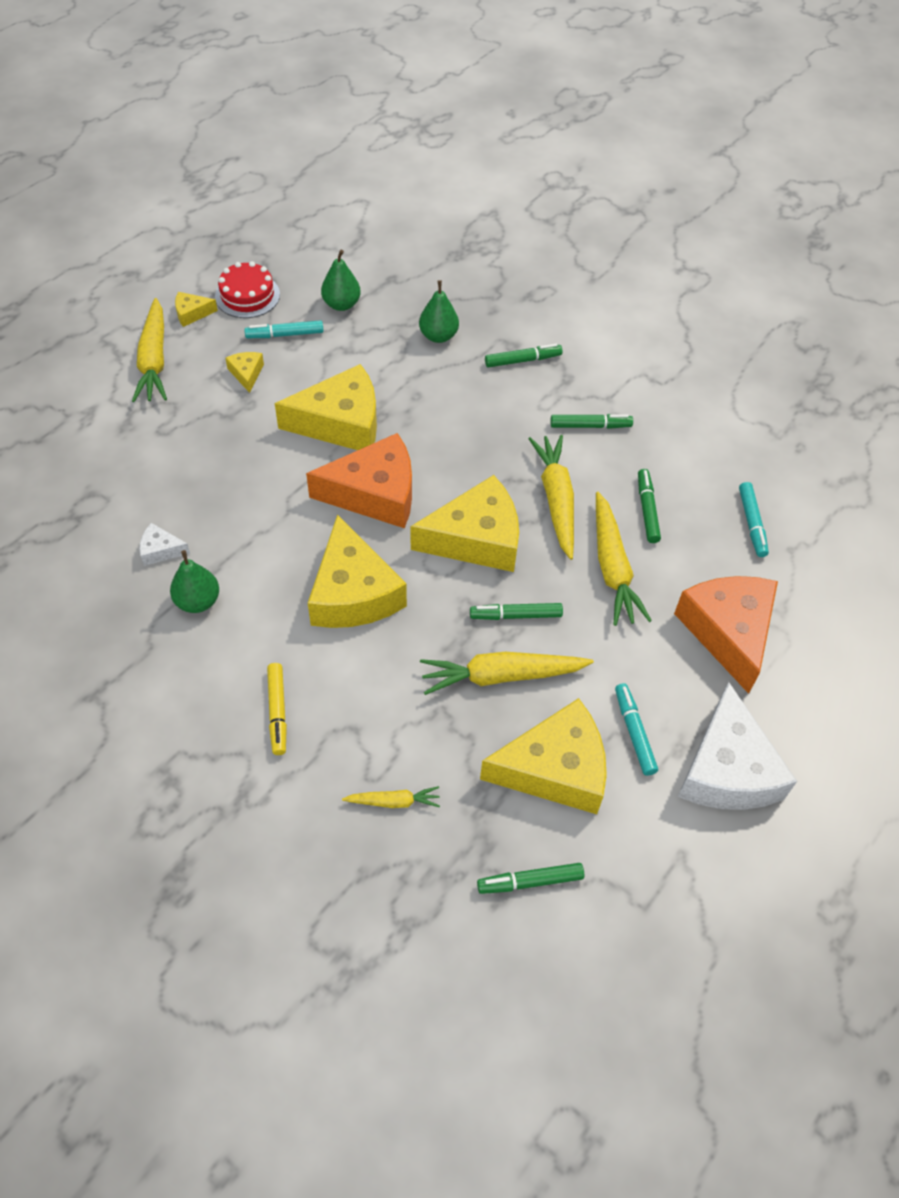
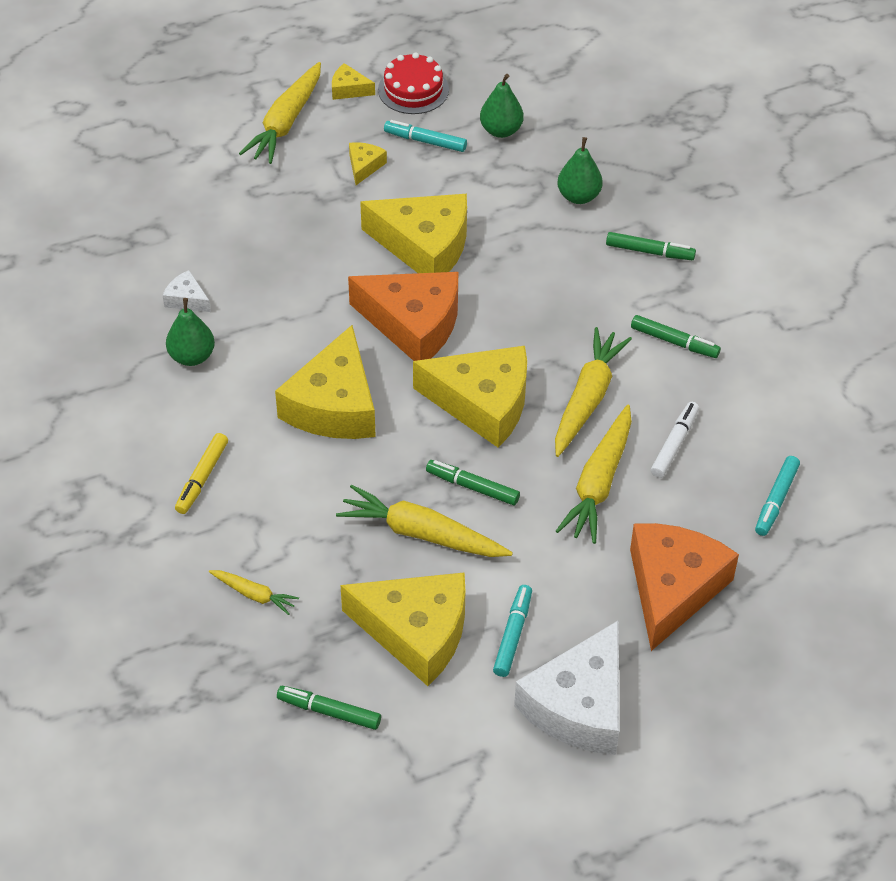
camera: 30 degrees right, 5 degrees down
green marker [638,469,661,543] -> white marker [651,402,699,478]

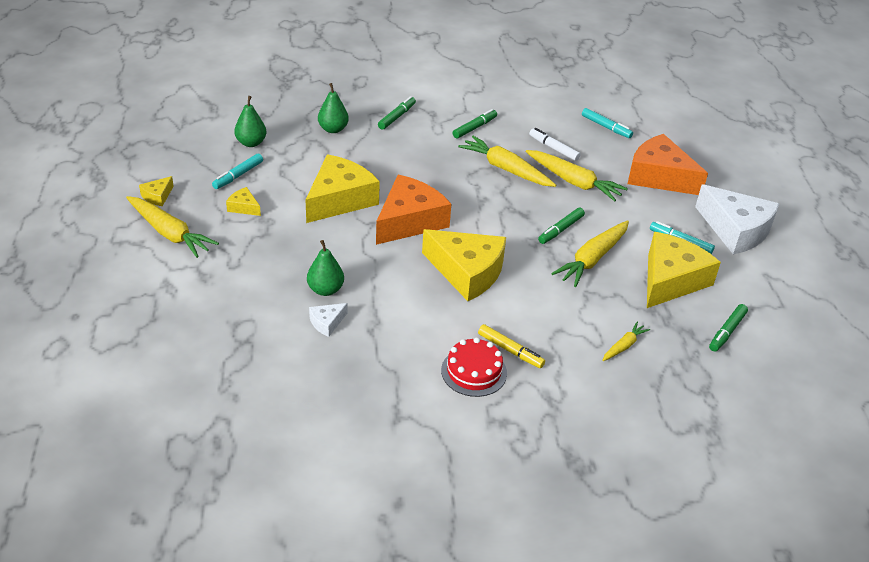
camera: 75 degrees left, 10 degrees down
green pear [166,298,215,366] -> green pear moved to [307,240,344,296]
red cake [378,52,449,114] -> red cake moved to [441,338,507,397]
yellow cheese [413,346,527,448] -> none

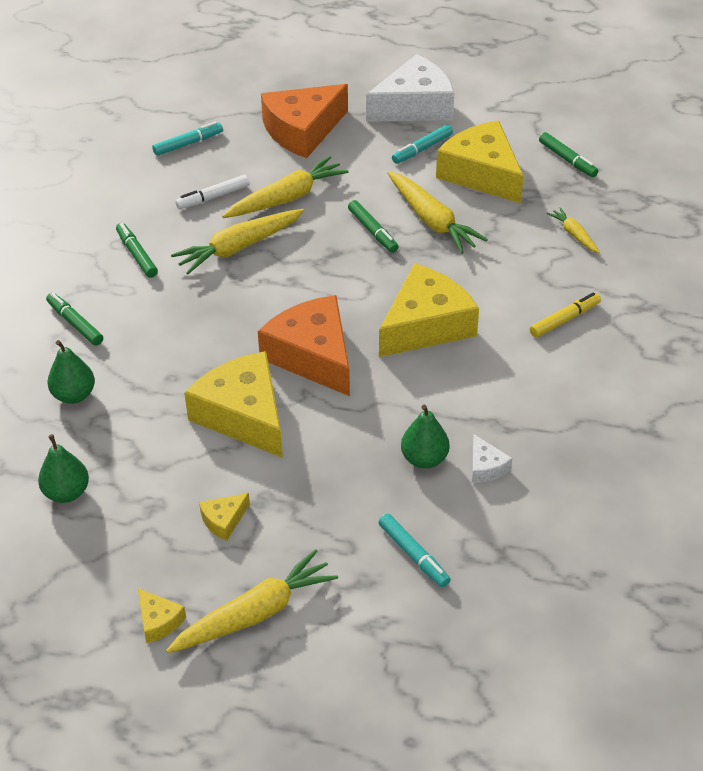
camera: 70 degrees left, 5 degrees up
turquoise marker [212,153,263,189] -> turquoise marker moved to [378,514,450,587]
red cake [441,338,507,397] -> none

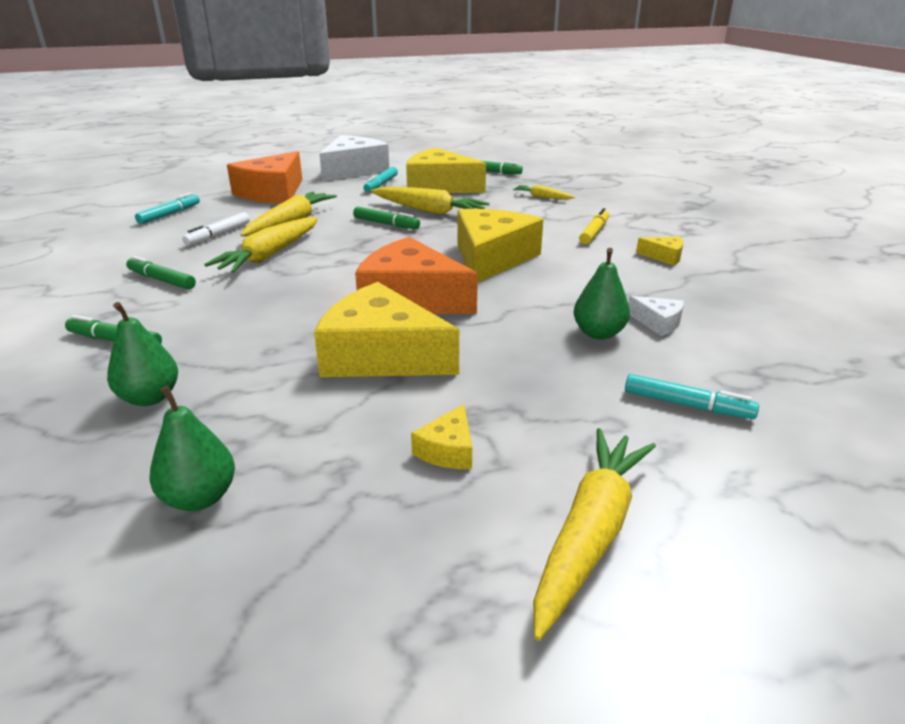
camera: 30 degrees left, 15 degrees down
yellow cheese [138,588,186,643] -> yellow cheese moved to [636,236,684,266]

